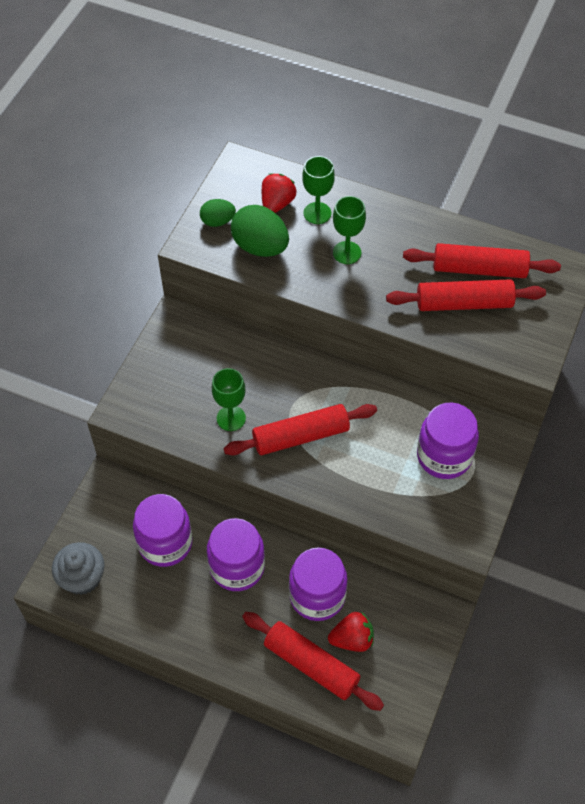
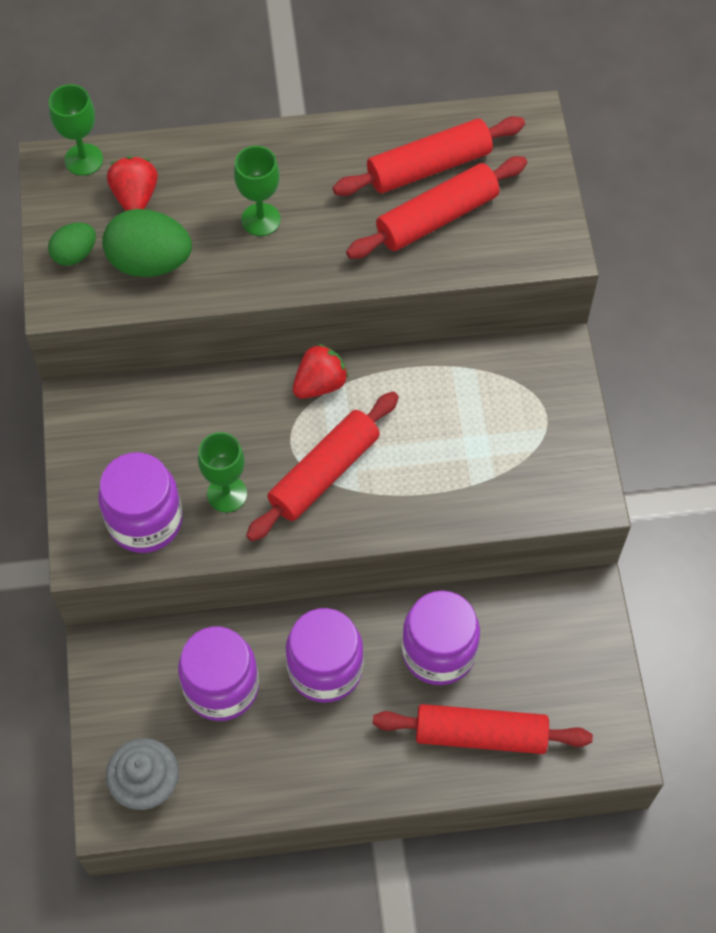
camera: 30 degrees left, 5 degrees up
green goblet [302,156,335,224] -> green goblet moved to [49,84,103,176]
red strawberry [328,612,374,652] -> red strawberry moved to [293,344,348,399]
purple jar [417,403,479,479] -> purple jar moved to [98,452,183,553]

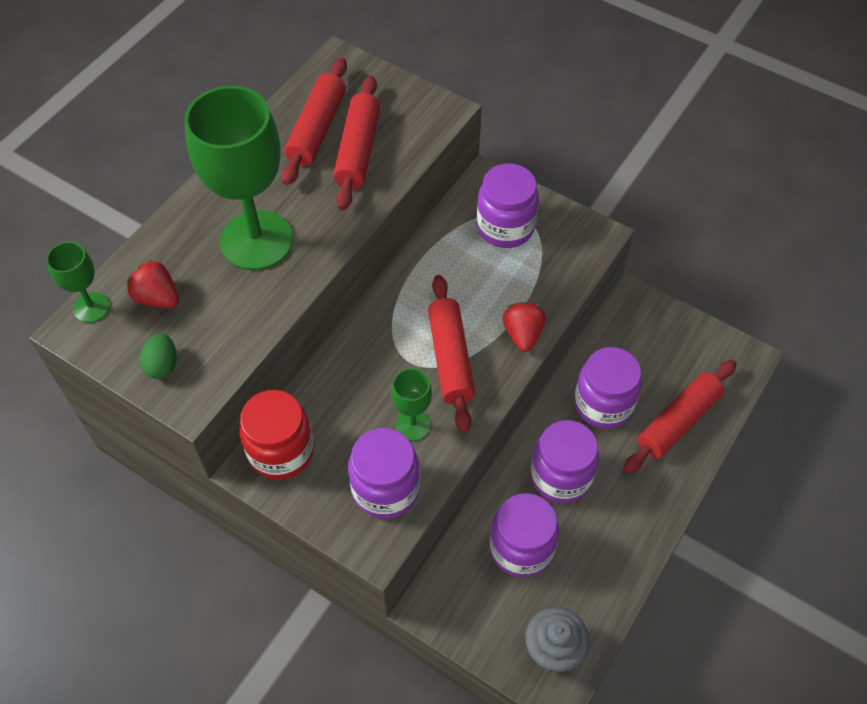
camera: 50 degrees left, 5 degrees down
green egg [102,209,192,277] -> none
green goblet [234,146,281,236] -> green goblet [184,86,293,270], size x2.13
red strawberry [293,344,348,399] -> red strawberry moved to [503,302,546,352]
none -> red jar [239,390,314,480]
none -> purple jar [477,163,539,248]

